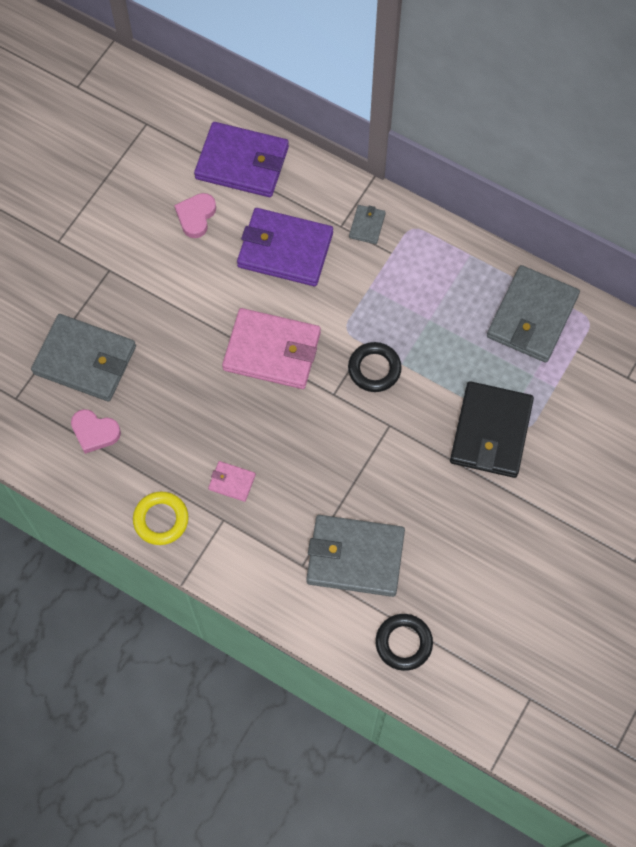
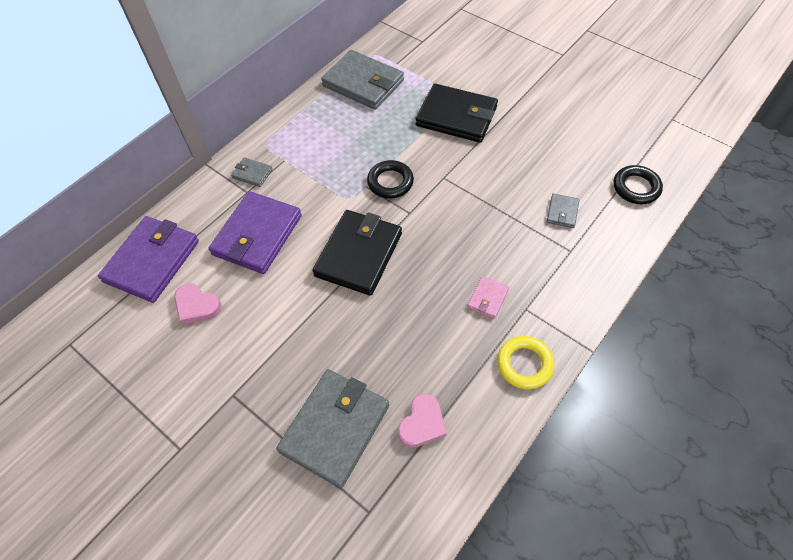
camera: 80 degrees left, 10 degrees down
pink wallet [222,308,321,389] -> black wallet [312,210,402,296]
grey wallet [306,515,405,597] -> grey wallet [547,194,579,228], size x0.45

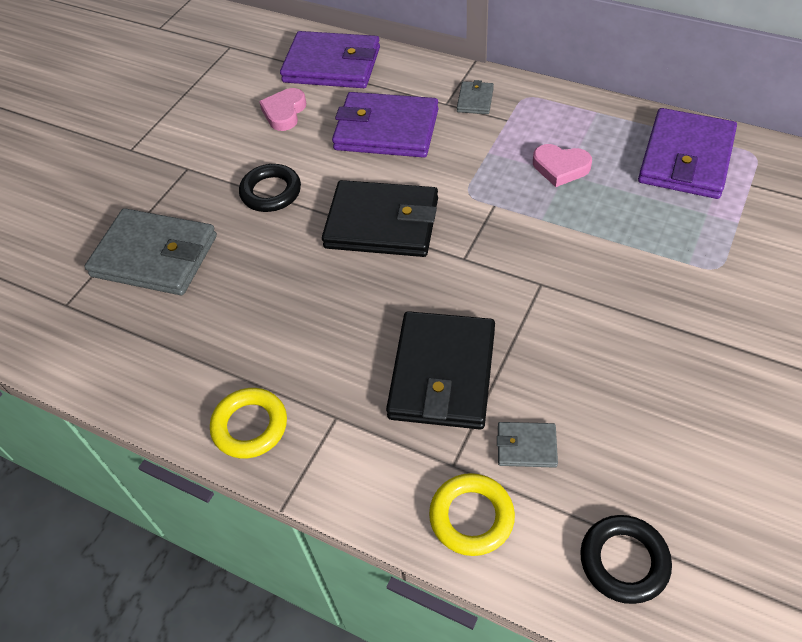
camera: 80 degrees right, 5 degrees down
grey wallet [321,50,404,110] -> purple wallet [638,108,737,199]
black ring [367,160,414,199] -> black ring moved to [239,164,301,212]
pink heart [398,393,447,448] -> pink heart moved to [533,144,592,187]
black wallet [416,84,498,143] -> black wallet moved to [386,311,495,429]
pink wallet [467,276,509,319] -> none
none -> yellow ring [429,473,515,556]

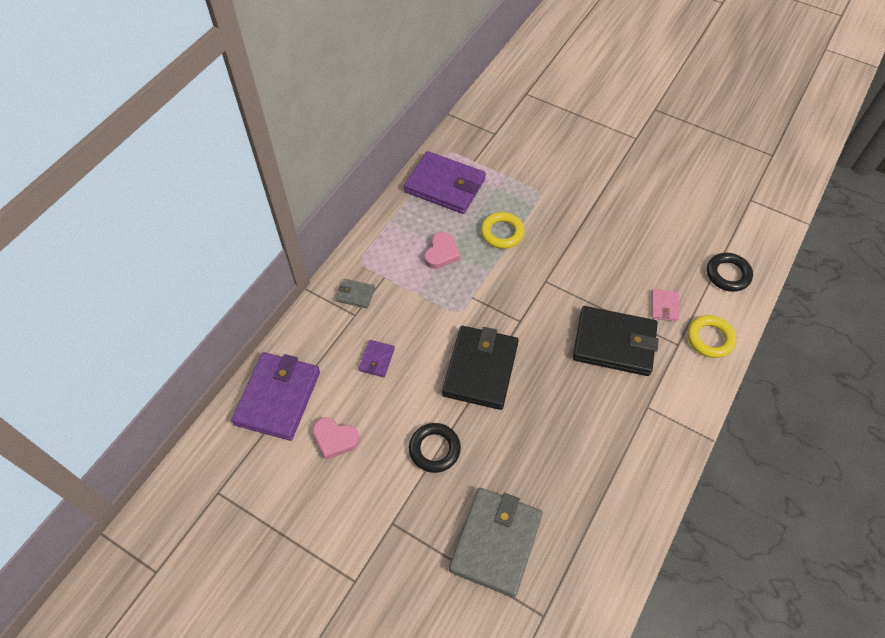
camera: 90 degrees left, 5 degrees up
yellow ring [210,388,287,459] -> yellow ring moved to [481,212,524,249]
purple wallet [332,92,438,158] -> purple wallet [358,340,395,377], size x0.45
grey wallet [497,422,558,468] -> pink wallet [651,289,679,322]

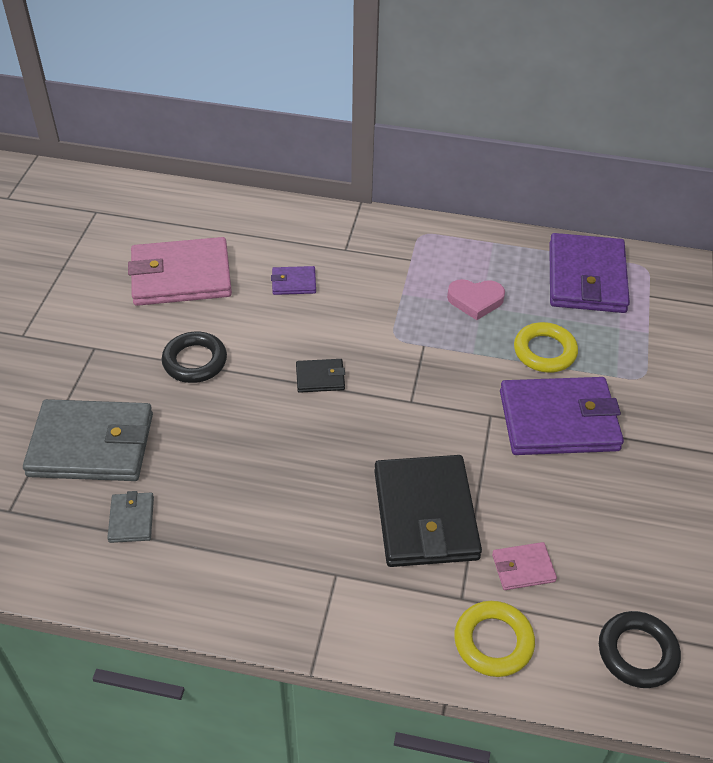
camera: 70 degrees right, 10 degrees down
purple wallet [231,352,320,441] -> purple wallet moved to [500,377,624,455]
pink heart [313,417,360,460] -> pink wallet [128,237,232,306]
grey wallet [336,279,375,308] -> grey wallet moved to [107,491,154,543]
black wallet [442,326,519,410] -> black wallet [296,359,345,393], size x0.45

